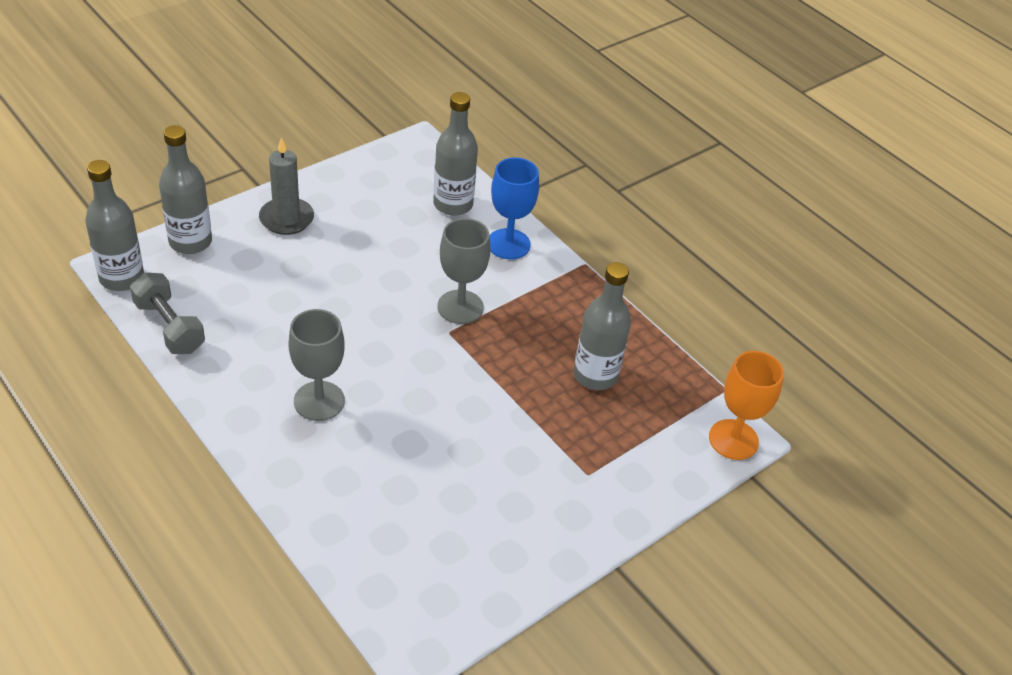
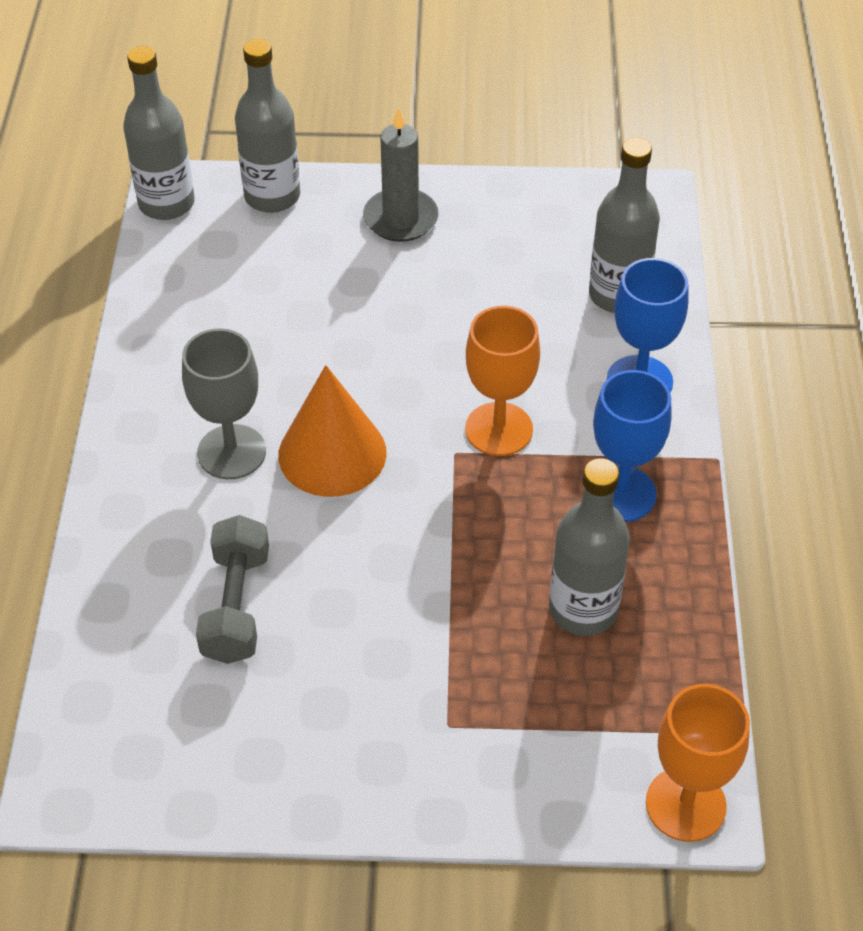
camera: 45 degrees right, 5 degrees up
grey dumbbell [130,273,205,354] -> grey dumbbell moved to [196,515,269,664]
grey goblet [437,218,490,324] -> orange goblet [465,306,540,456]
none -> orange cone [278,365,387,497]
none -> blue goblet [593,370,672,522]

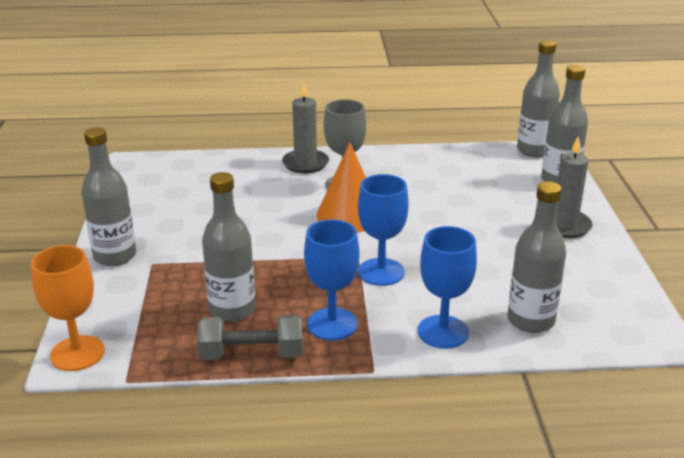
camera: 85 degrees right, 20 degrees down
grey dumbbell [196,515,269,664] -> grey dumbbell moved to [197,315,303,360]
orange goblet [465,306,540,456] -> blue goblet [358,174,409,286]
none -> grey bottle [82,127,136,266]
none -> grey candle [282,81,329,173]

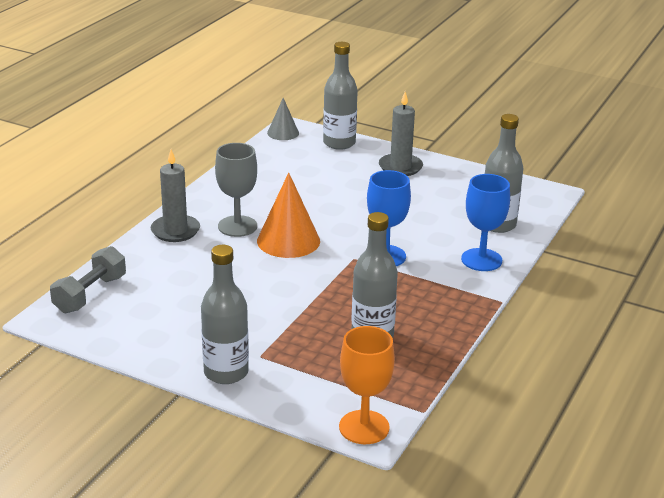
camera: 60 degrees left, 0 degrees up
grey dumbbell [197,315,303,360] -> grey dumbbell moved to [50,246,126,313]
blue goblet [304,219,360,341] -> none
grey bottle [517,40,560,157] -> grey cone [267,98,299,140]

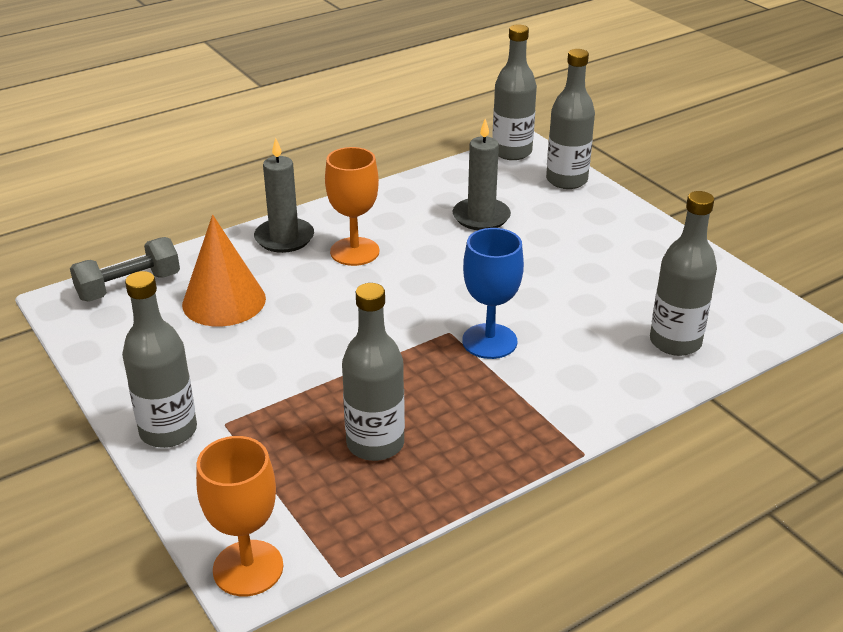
camera: 30 degrees right, 5 degrees up
grey goblet [215,143,257,237] -> orange goblet [325,147,379,266]
orange cone [257,173,320,258] -> orange cone moved to [182,215,266,327]
grey cone [267,98,299,140] -> grey bottle [492,24,537,160]
grey candle [379,92,423,176] -> grey candle moved to [453,119,511,230]
blue goblet [461,174,510,271] -> none

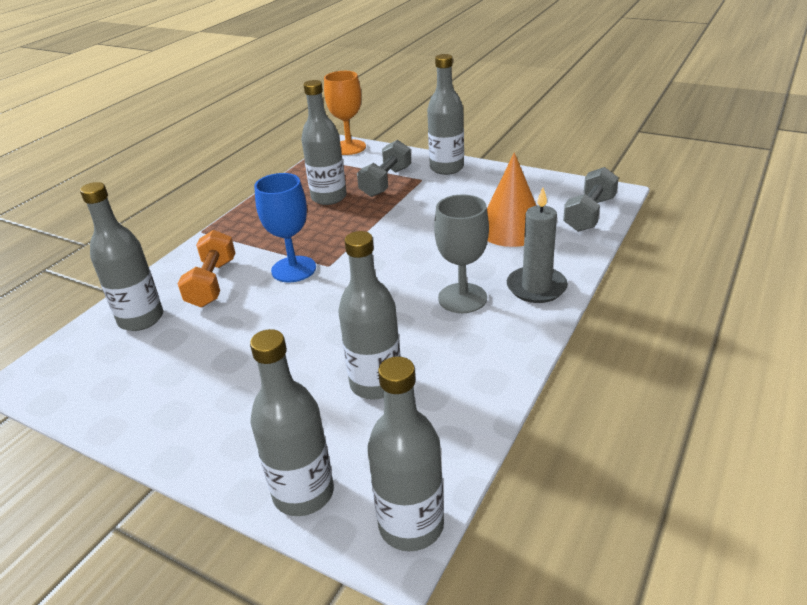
camera: 155 degrees right, 0 degrees up
orange goblet [325,147,379,266] -> grey goblet [434,194,489,313]
grey candle [453,119,511,230] -> grey bottle [338,231,401,399]
none -> orange dumbbell [177,230,235,307]
none -> grey dumbbell [357,140,411,197]

